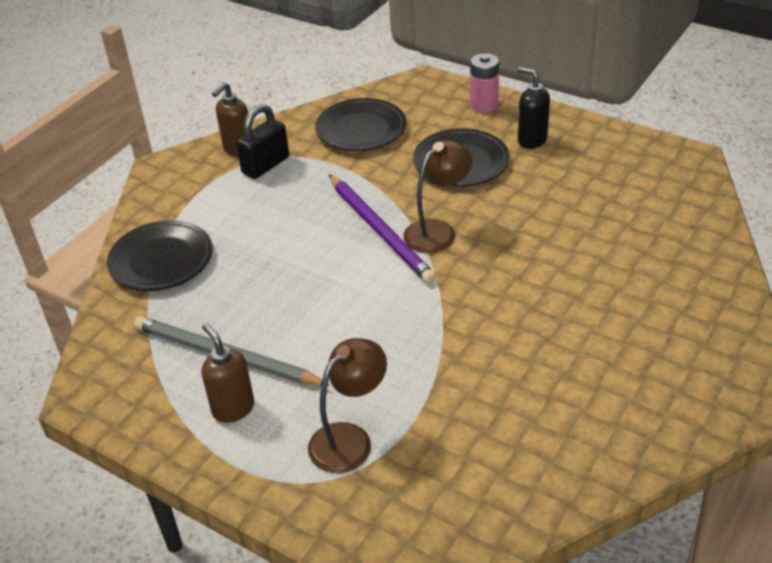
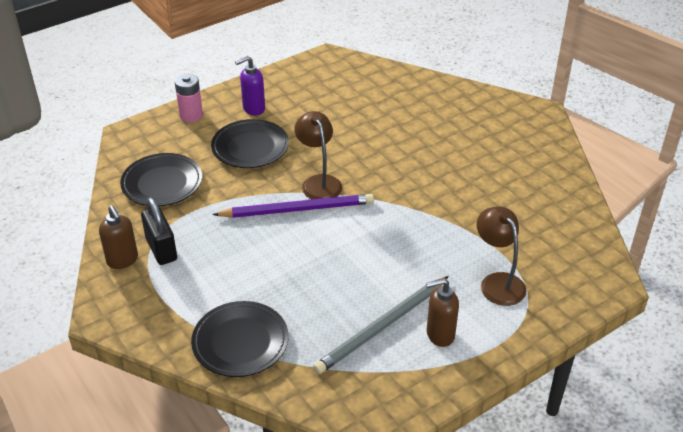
camera: 70 degrees left, 0 degrees up
black soap dispenser [518,67,550,149] -> purple soap dispenser [235,56,265,116]

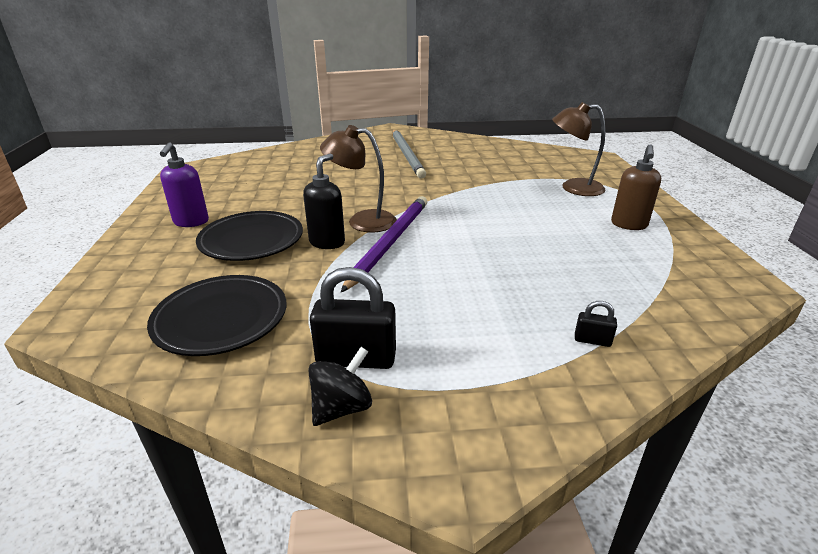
camera: 60 degrees left, 10 degrees down
brown soap dispenser [99,205,138,269] -> black spinning top [308,347,372,426]
pink battery [175,74,203,122] -> none
black plate [191,301,289,377] -> black padlock [575,301,617,347]
grey pencil [313,276,449,374] -> grey pencil moved to [393,130,426,179]
none -> black soap dispenser [303,154,345,249]

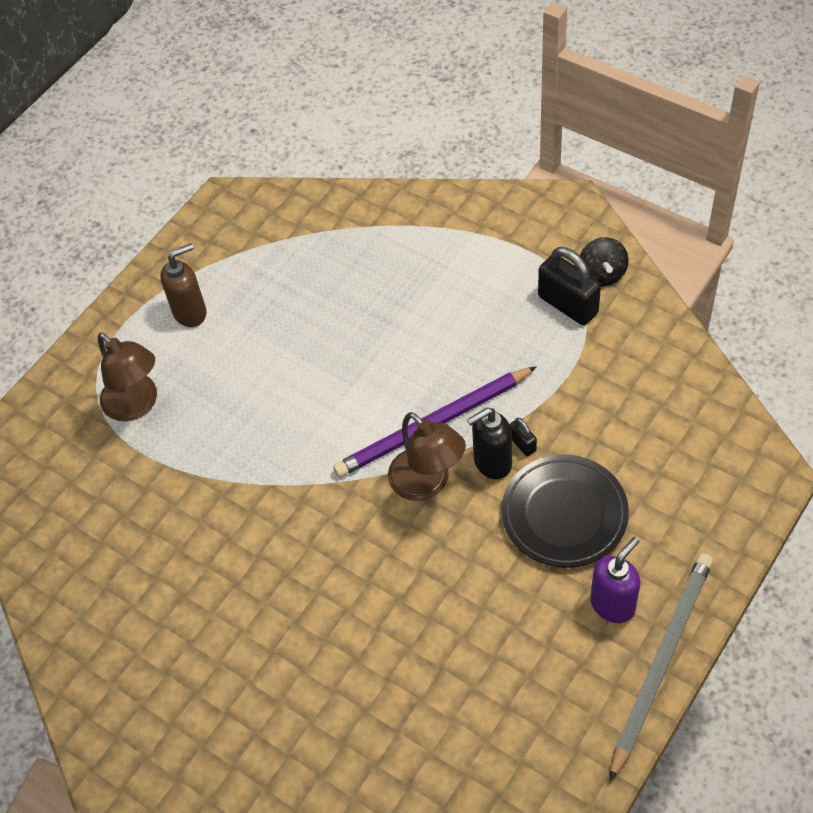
camera: 135 degrees left, 25 degrees up
black plate [147,275,286,356] -> none
black spinning top [308,347,372,426] -> black spinning top turned 90 degrees counterclockwise [580,237,629,287]
grey pencil [393,130,426,179] -> grey pencil moved to [609,553,713,781]
black padlock [575,301,617,347] -> black padlock moved to [510,418,537,456]

